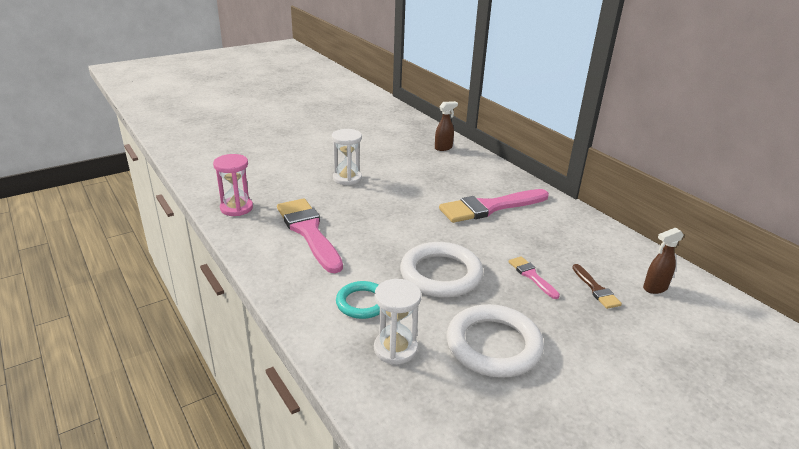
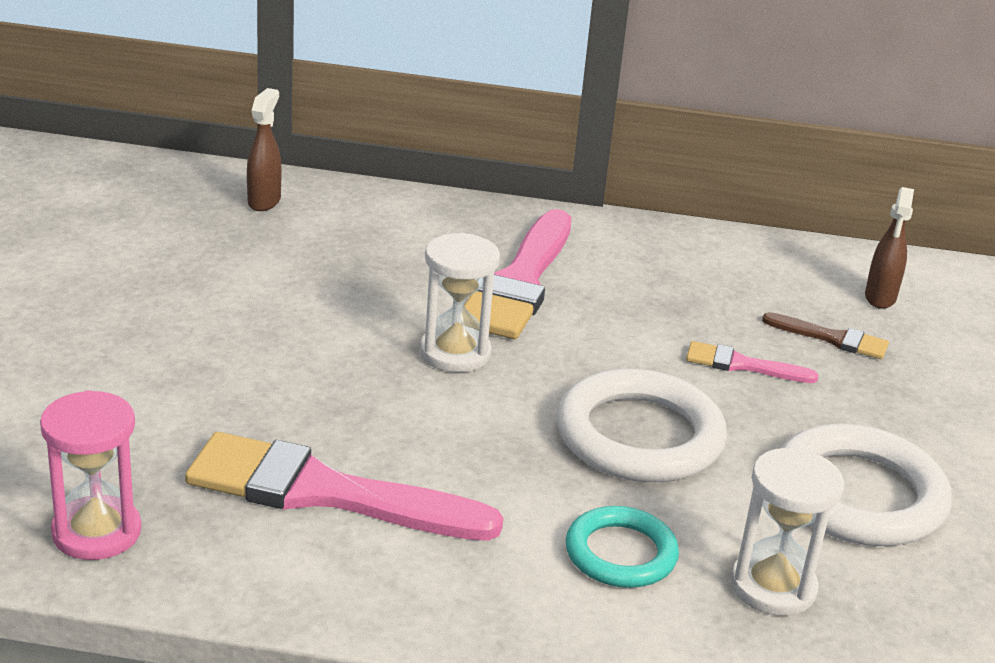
camera: 50 degrees left, 0 degrees up
white hourglass [332,129,362,185] -> white hourglass moved to [419,233,500,372]

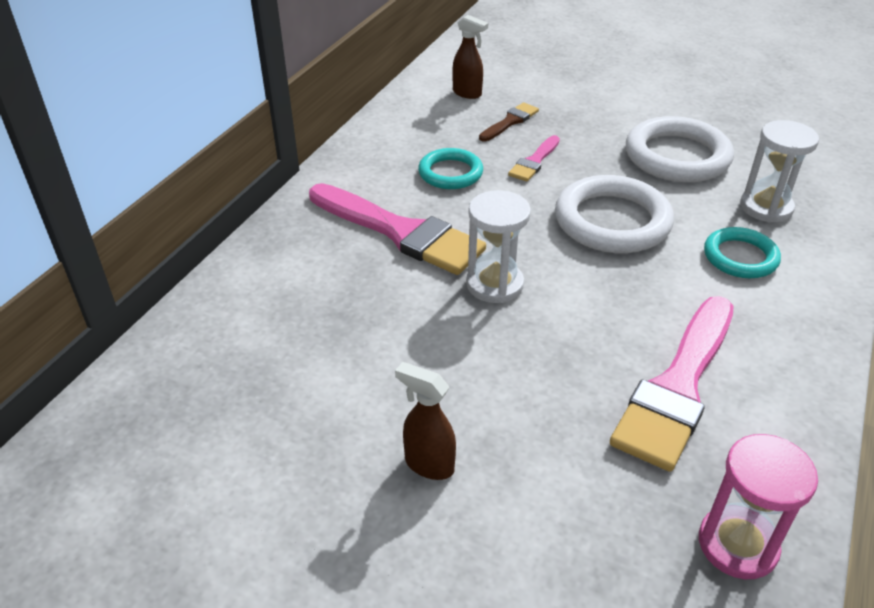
camera: 70 degrees left, 10 degrees up
brown spray bottle [247,88,282,211] -> brown spray bottle moved to [395,362,456,480]
none -> turquoise ring [418,148,483,189]

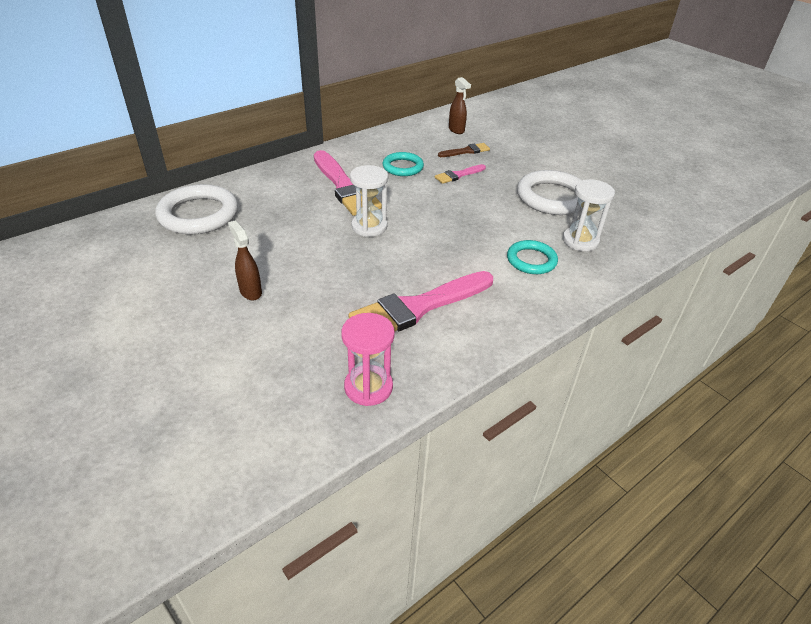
camera: 25 degrees right, 0 degrees up
white ring [555,175,674,253] -> white ring moved to [155,184,238,235]

